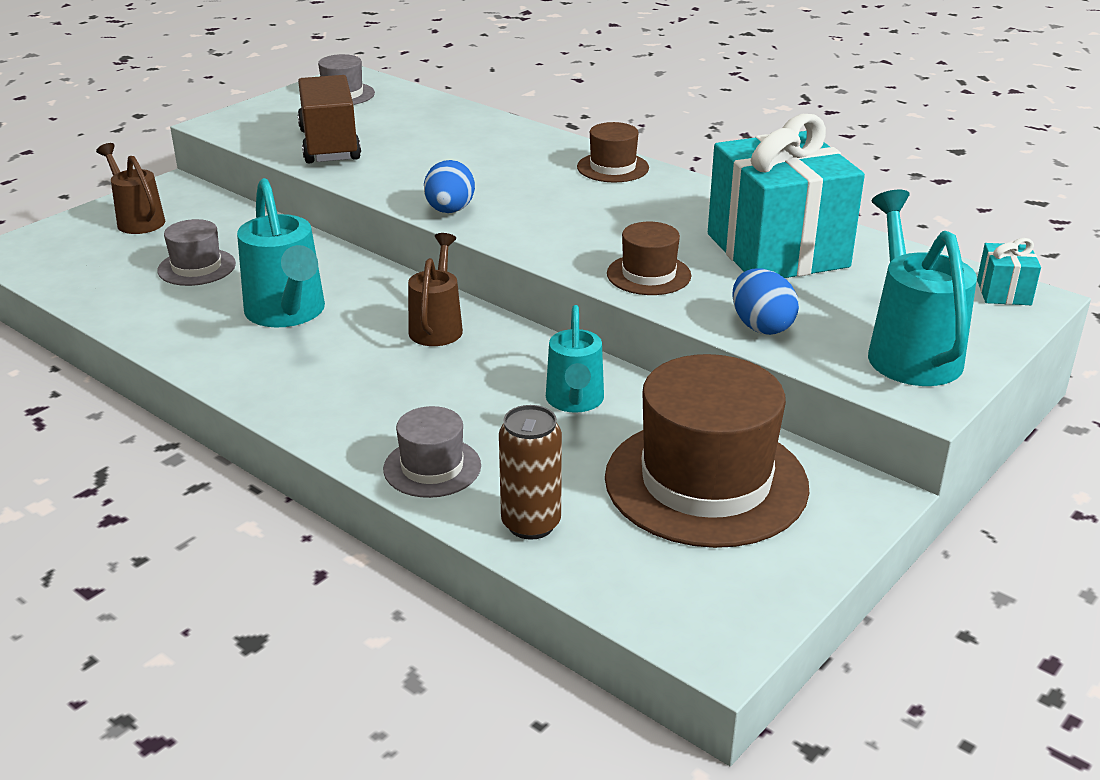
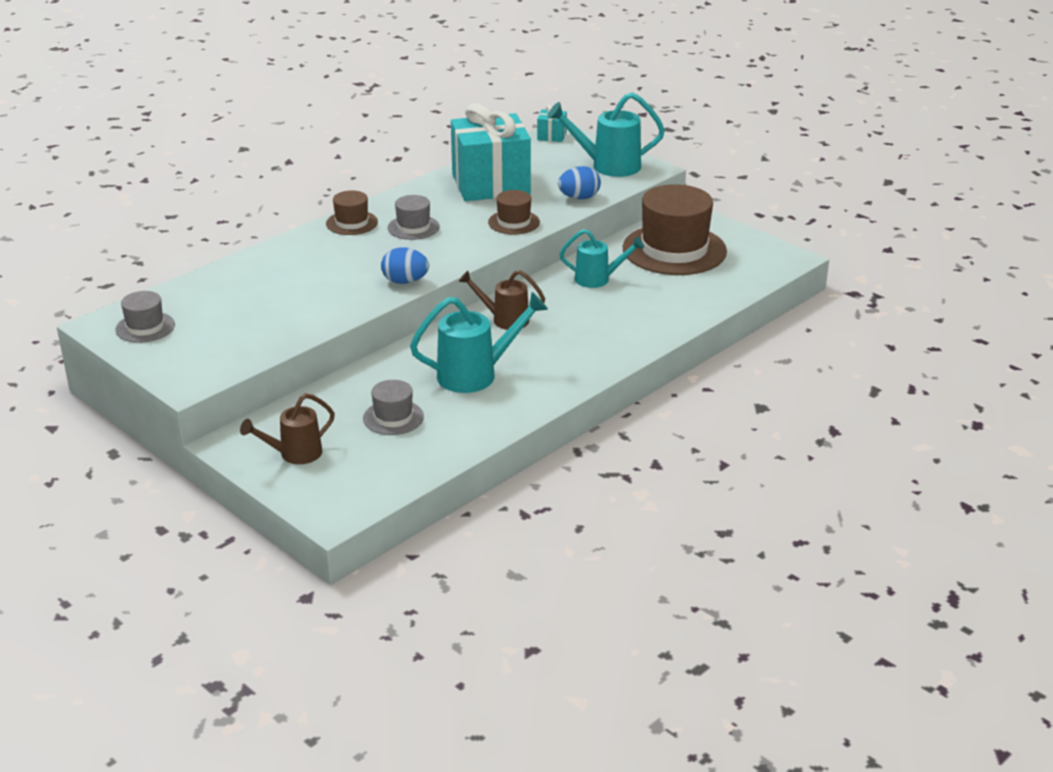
camera: 85 degrees left, 0 degrees up
brown truck [298,75,361,164] -> none
grey hat [383,406,481,498] -> grey hat moved to [388,195,440,240]
brown can [499,405,562,540] -> none

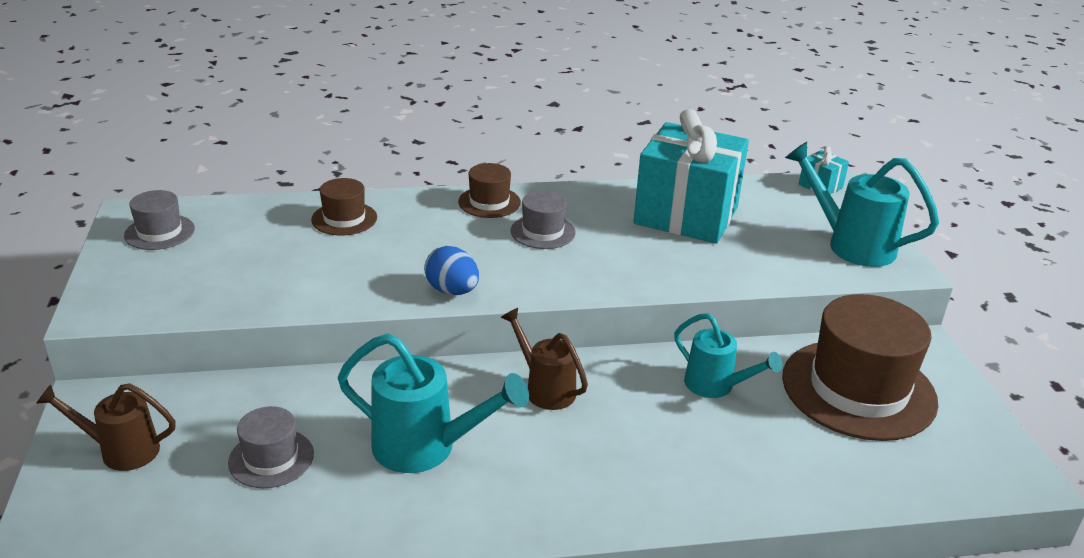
camera: 35 degrees right, 0 degrees up
brown hat [488,190,540,235] -> brown hat moved to [311,178,377,235]
blue egg [558,166,601,199] -> none

